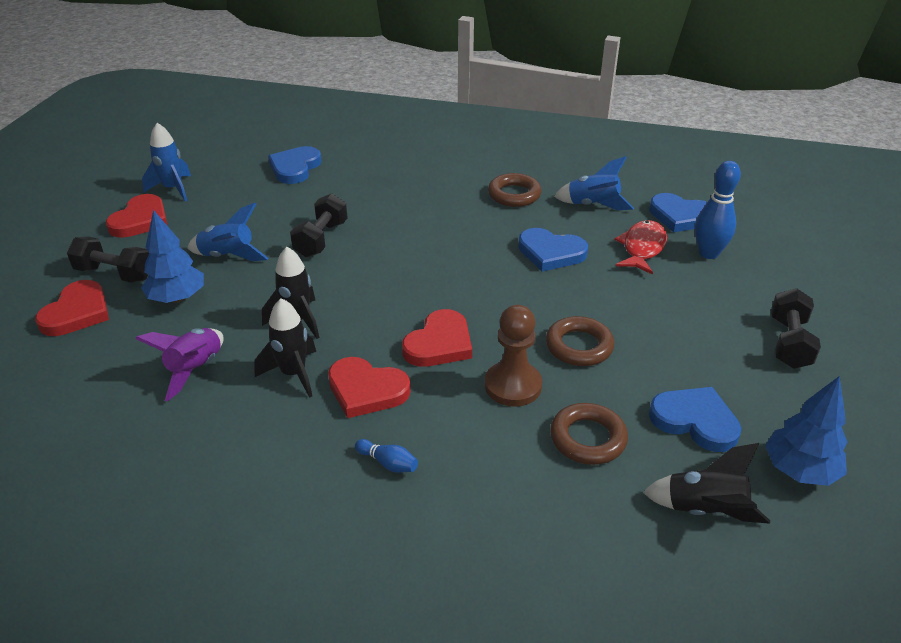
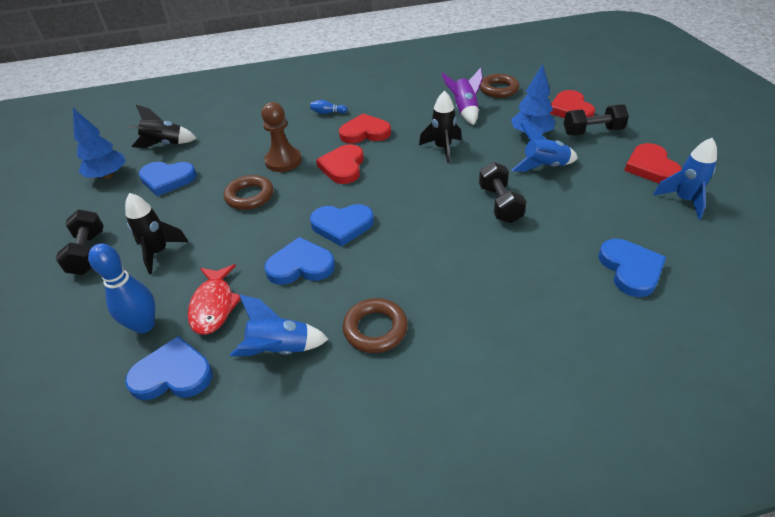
camera: 155 degrees right, 5 degrees up
black rocket [254,298,316,398] -> black rocket moved to [125,193,188,274]
brown ring [550,403,628,465] -> brown ring moved to [480,74,520,98]
none -> blue heart [310,204,374,247]

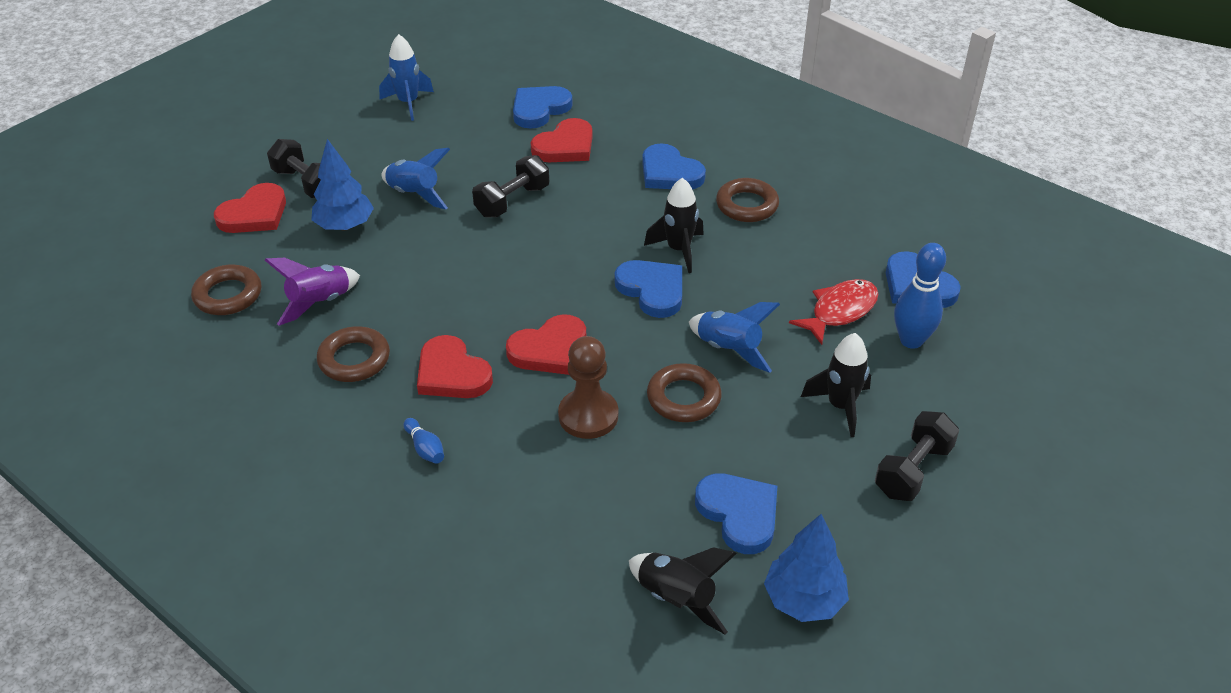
camera: 130 degrees left, 0 degrees up
blue rocket [230,295,328,356] -> blue rocket moved to [689,302,780,373]
blue heart [264,237,335,285] -> blue heart moved to [642,143,706,189]
black rocket [419,91,461,163] -> black rocket moved to [644,178,704,273]
red heart [624,143,682,183] -> red heart moved to [531,118,593,162]
none -> brown ring [317,326,390,382]

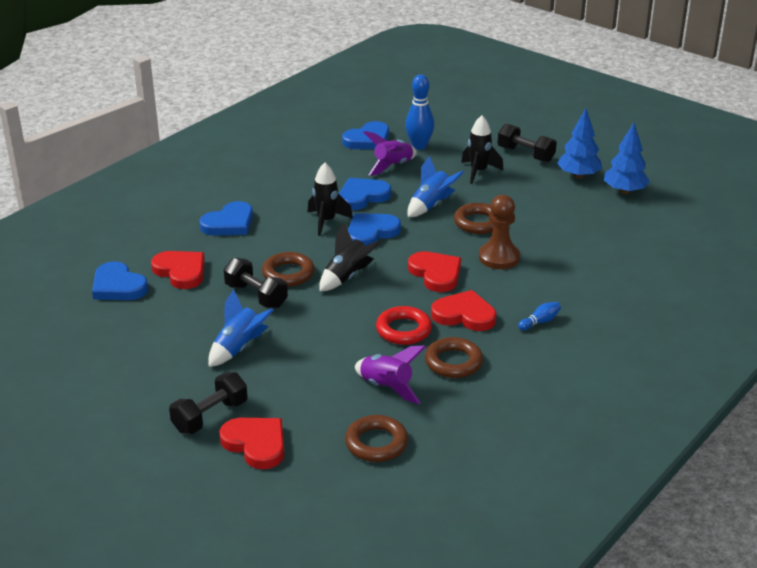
camera: 90 degrees left, 10 degrees down
blue tree [311,139,374,230] -> blue tree moved to [557,108,602,179]
blue rocket [379,34,434,121] -> none
red heart [417,335,493,398] -> red heart turned 120 degrees counterclockwise [431,290,496,331]
black rocket [629,547,737,635] -> black rocket moved to [320,223,382,291]
blue heart [695,473,777,554] -> blue heart moved to [339,178,391,210]
brown ring [716,178,779,222] -> brown ring moved to [262,252,315,287]
red fish [789,279,878,345] -> purple rocket [363,131,417,176]
none -> red ring [376,306,432,345]

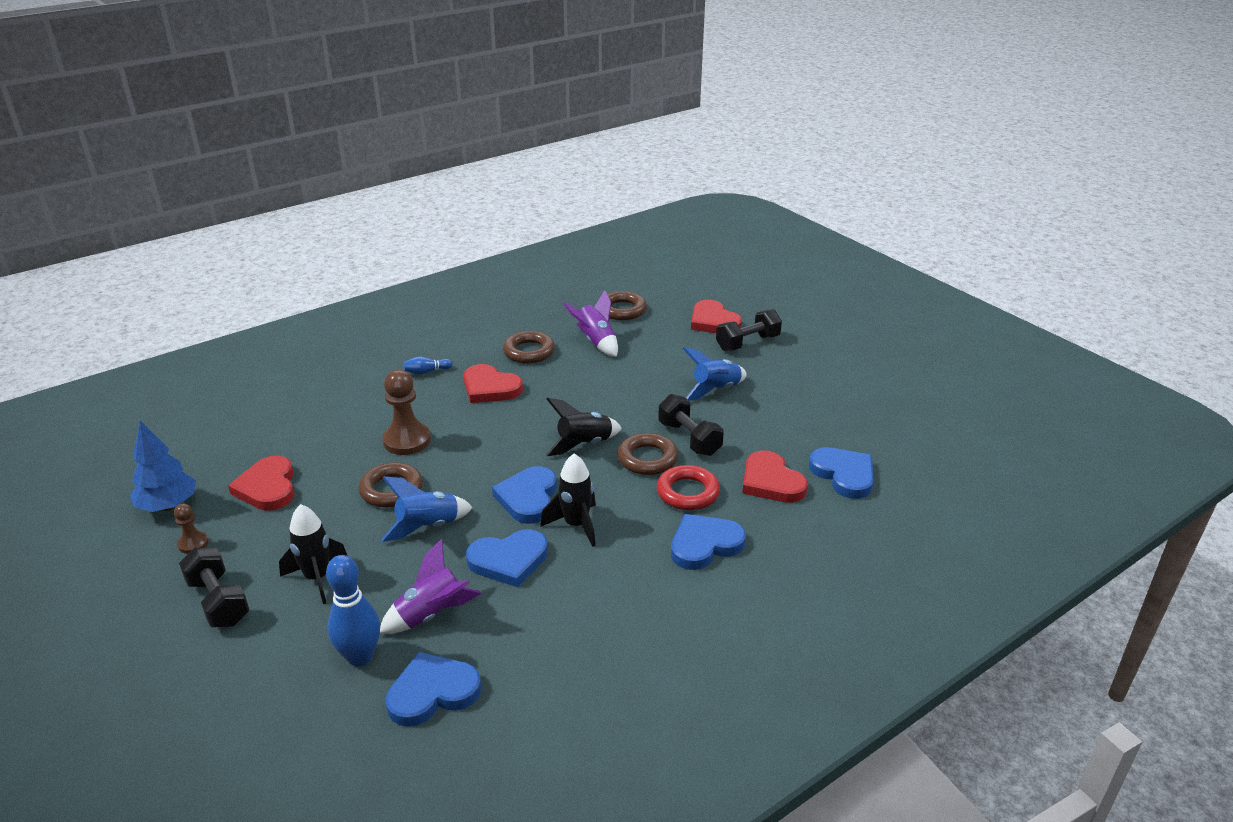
camera: 165 degrees left, 0 degrees up
blue heart [348,213,401,246] -> blue heart turned 120 degrees clockwise [492,466,557,524]
red ring [376,306,432,345] -> red ring moved to [657,465,720,510]
red heart [408,251,461,292] -> red heart moved to [228,455,295,511]
blue tree [557,108,602,179] -> brown pawn [174,504,209,554]

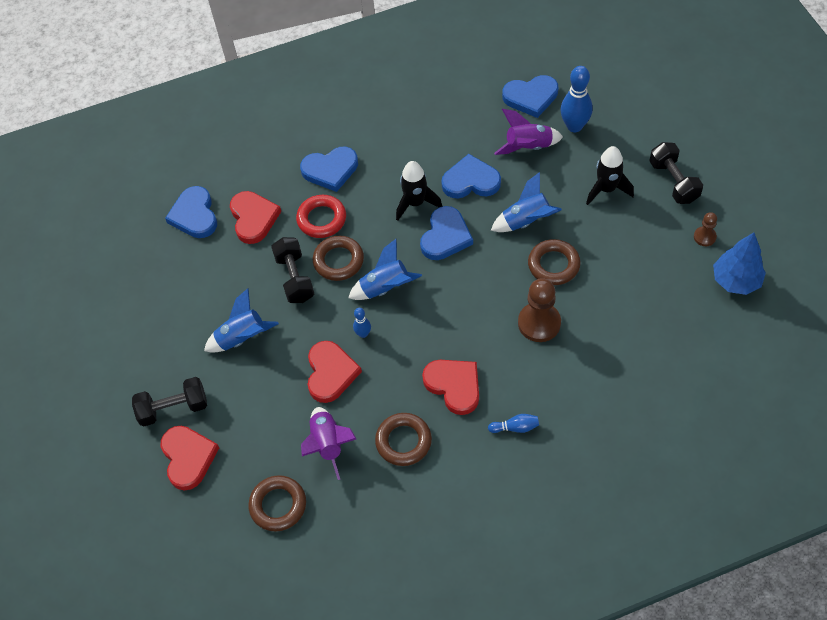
camera: 160 degrees left, 25 degrees up
red heart [228,455,295,511] -> red heart moved to [307,341,362,403]
black rocket [546,398,622,456] -> blue rocket [348,239,422,300]
none -> blue bowling pin [353,308,371,338]

